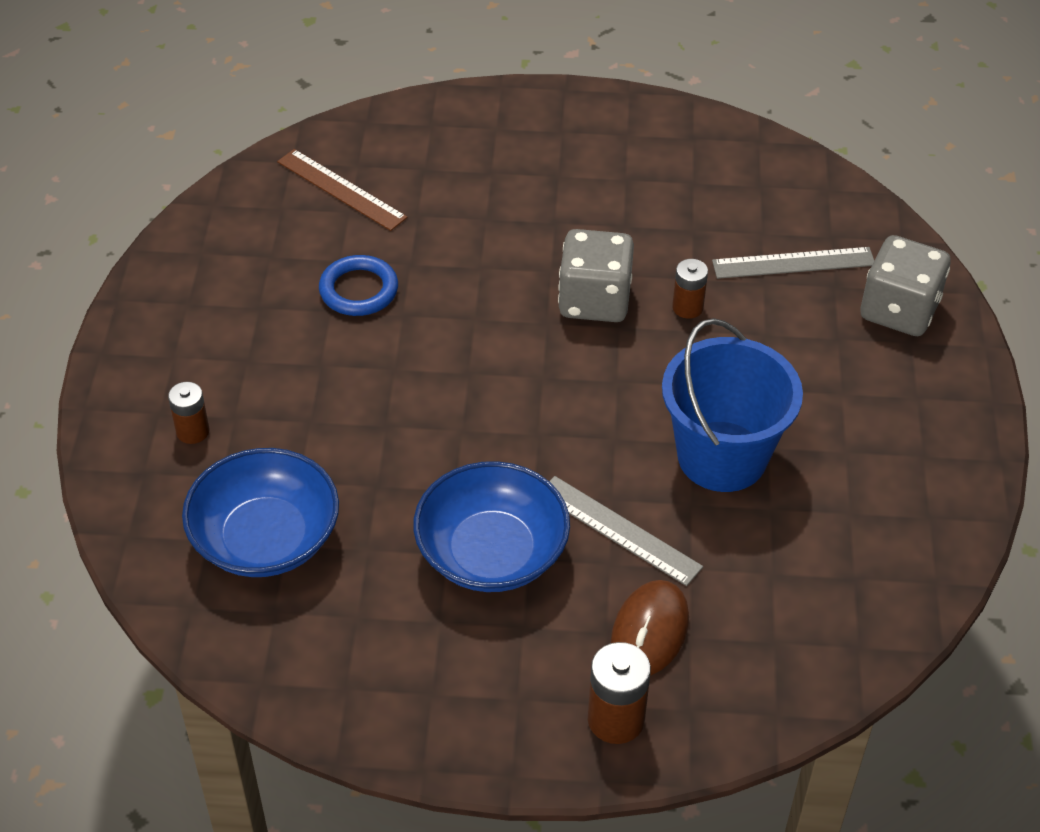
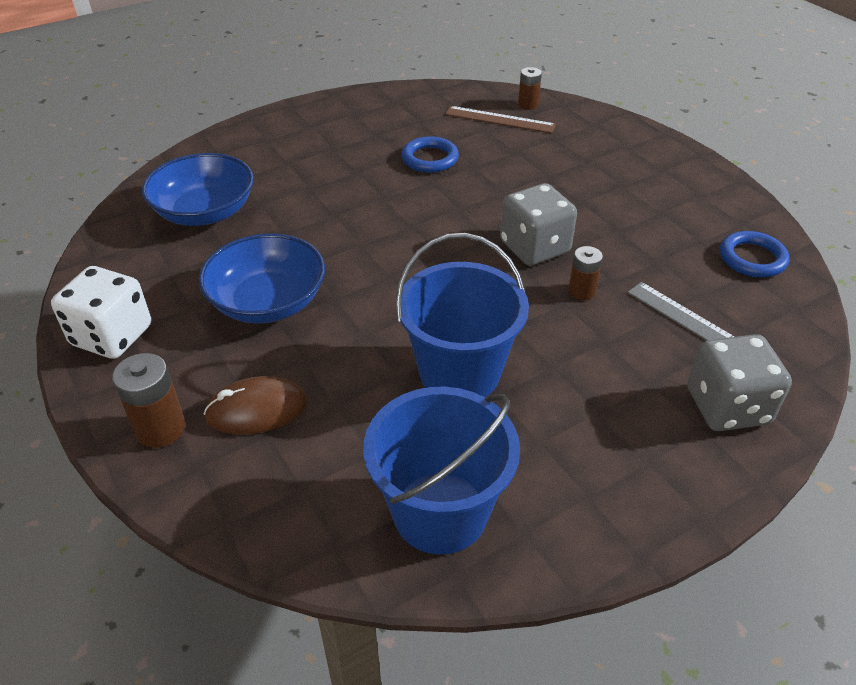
camera: 55 degrees right, 5 degrees down
brown battery [168,382,209,444] -> brown battery moved to [518,67,542,110]
brown ruler [277,149,408,231] -> brown ruler turned 75 degrees counterclockwise [445,106,556,133]
grey ruler [549,476,703,586] -> none
none -> white dice [51,266,151,359]
none -> blue bucket [363,387,520,555]
none -> blue ring [720,231,790,278]

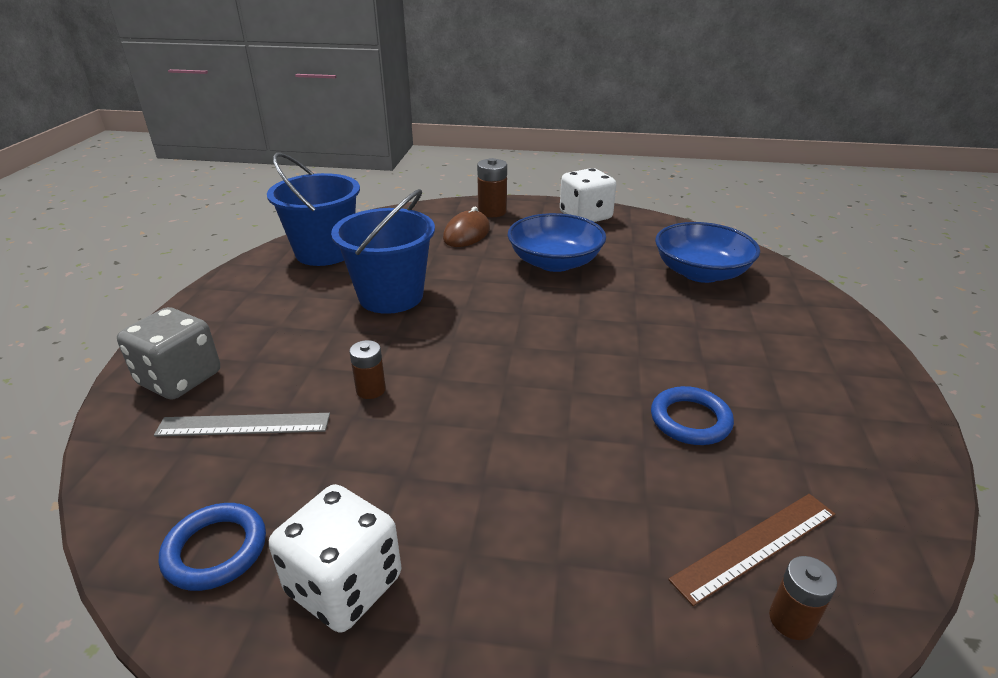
camera: 130 degrees right, 10 degrees down
grey dice [500,183,577,266] -> none
none -> white dice [269,484,401,633]

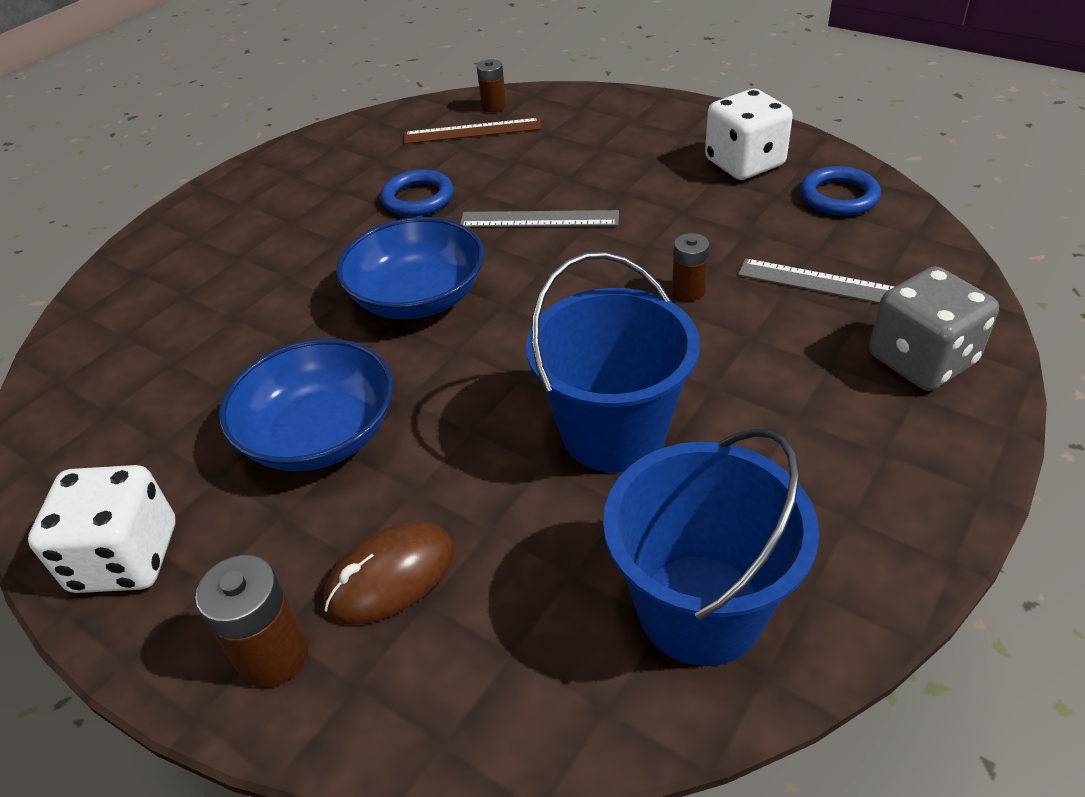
camera: 150 degrees left, 10 degrees up
blue bowl [655,222,760,283] -> blue bowl moved to [336,217,484,319]
none -> grey ruler [460,210,619,227]

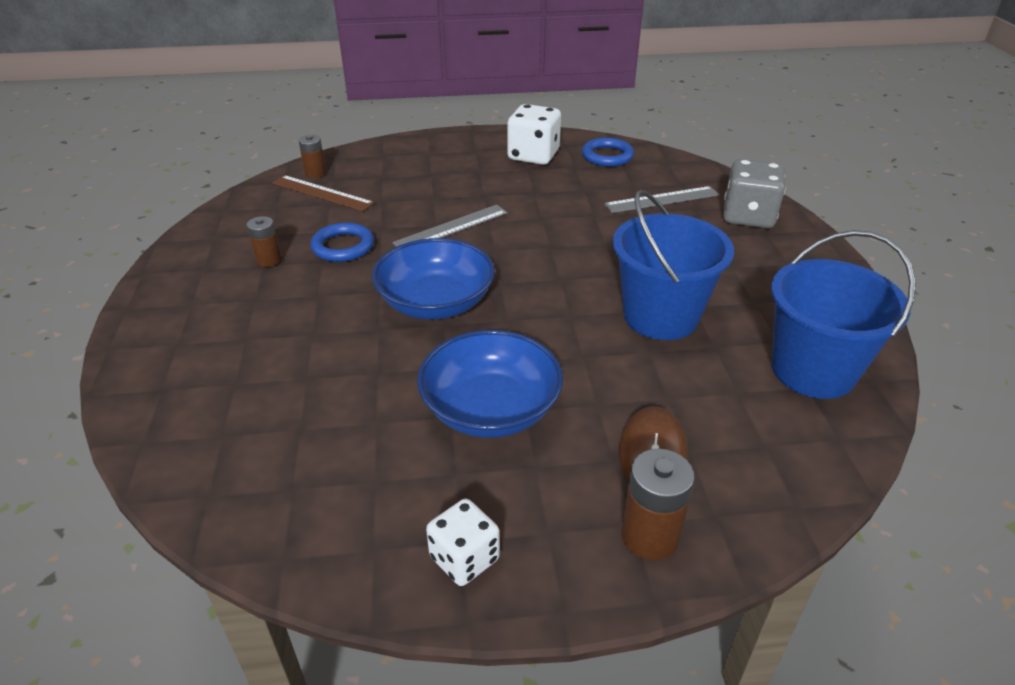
camera: 45 degrees left, 5 degrees down
white dice [28,465,176,593] -> white dice [426,499,500,586], size x0.64
brown ruler [404,118,541,144] -> brown ruler turned 75 degrees clockwise [272,175,374,211]
brown battery [672,233,710,301] -> brown battery moved to [247,216,282,267]

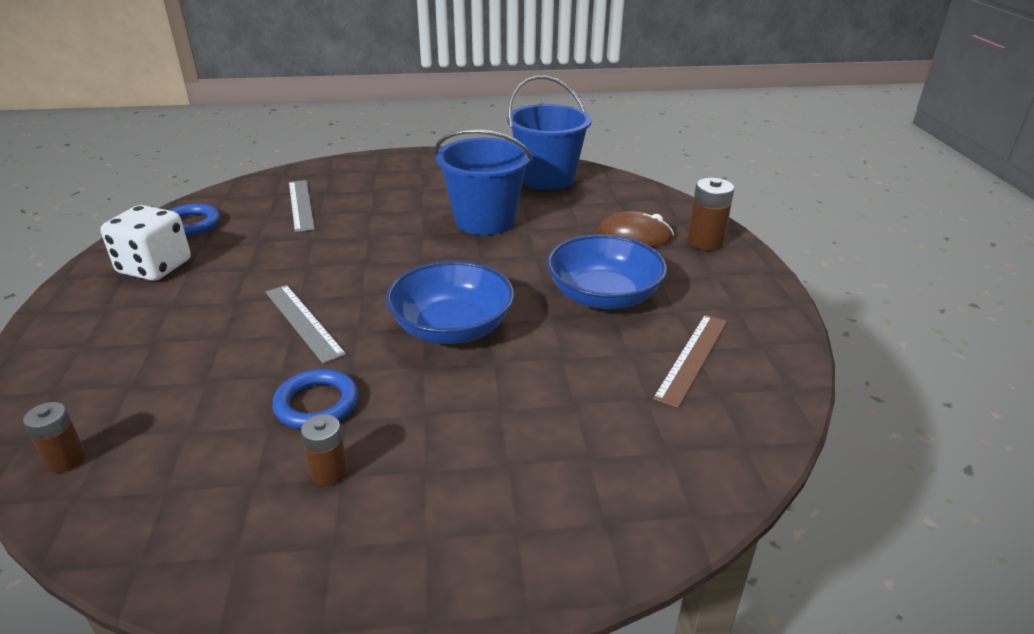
camera: 90 degrees left, 5 degrees down
brown ruler [272,175,374,211] -> brown ruler moved to [653,315,727,408]
white dice [426,499,500,586] -> none
grey dice [723,159,786,228] -> none

